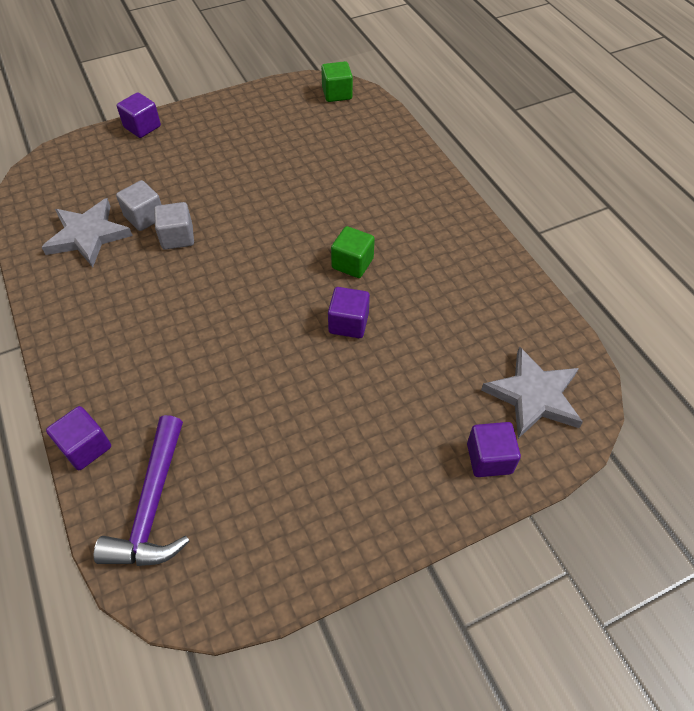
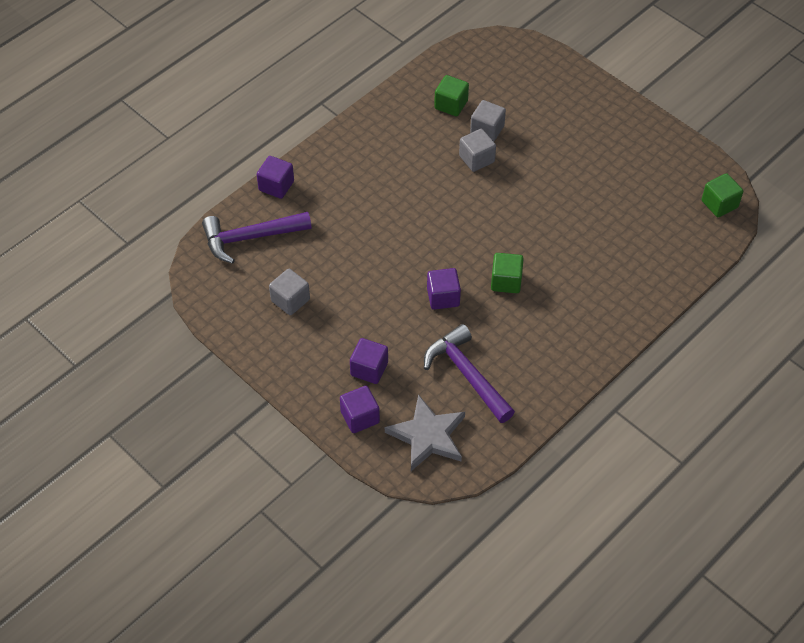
camera: 70 degrees right, 0 degrees up
grey star [41,198,133,267] -> green cube [434,75,469,116]
purple cube [117,92,161,138] -> purple cube moved to [350,338,388,384]
none -> grey cube [269,269,310,315]
none -> purple hammer [424,324,515,423]

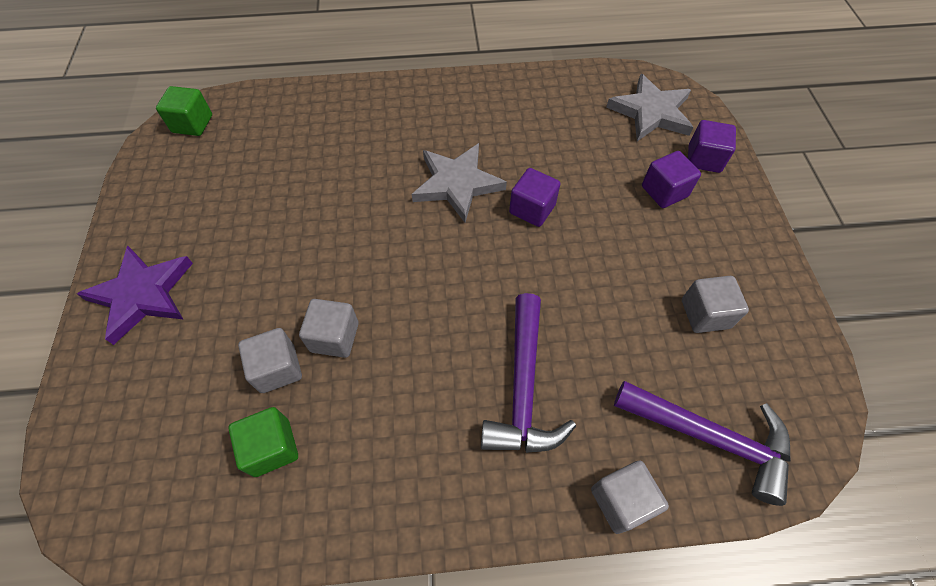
camera: 140 degrees left, 5 degrees up
purple cube [257,156,294,199] -> grey cube [591,460,669,534]
purple hammer [424,324,515,423] -> purple hammer moved to [481,293,576,453]
green cube [491,253,524,293] -> grey star [412,143,507,223]
none -> purple star [77,246,193,345]

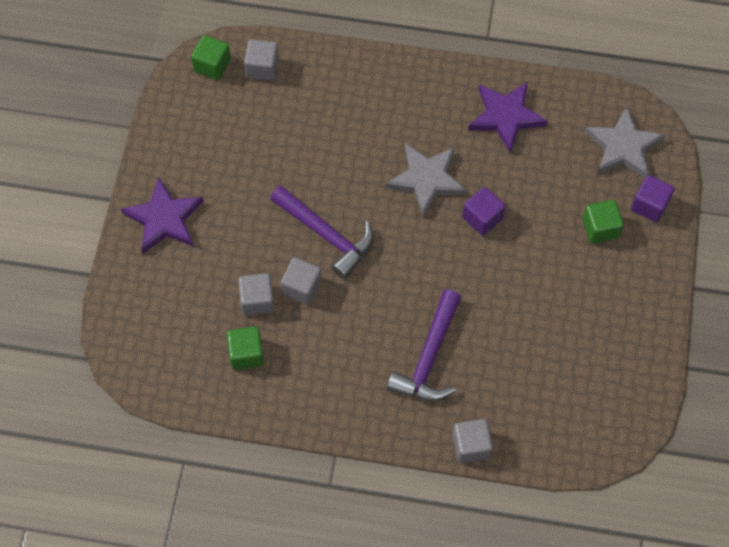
camera: 15 degrees right, 5 degrees up
purple hammer [614,381,791,506] -> purple hammer moved to [270,185,374,279]
purple cube [642,151,701,208] -> green cube [582,200,624,244]
grey cube [682,276,749,333] -> grey cube moved to [244,39,279,81]
none -> purple star [468,82,548,153]

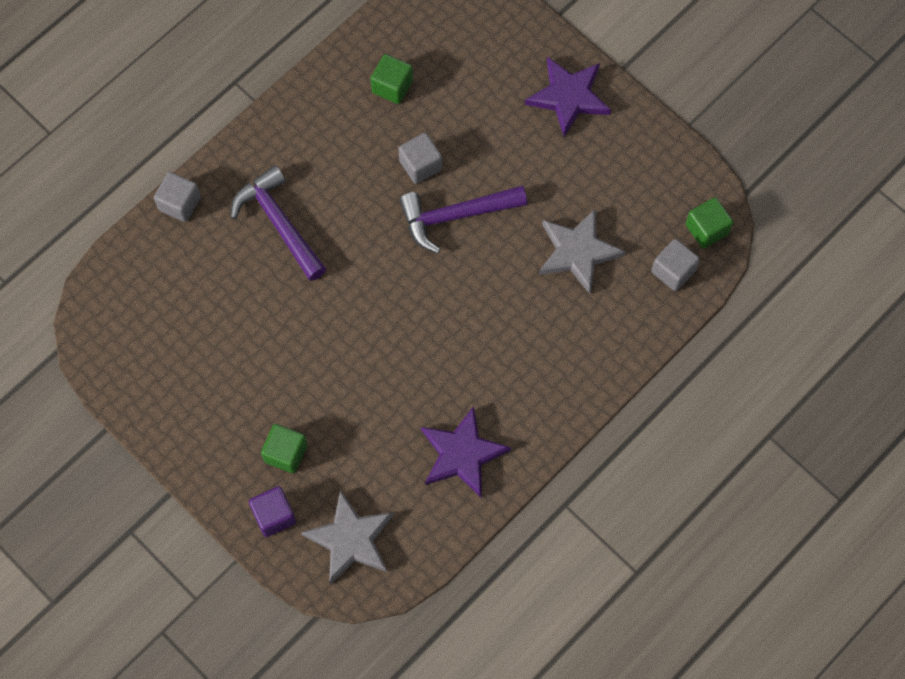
camera: 125 degrees right, 5 degrees up
grey cube [238,273,275,316] -> none
grey star [386,143,467,218] -> grey star moved to [539,208,626,294]
purple cube [462,187,506,236] -> none

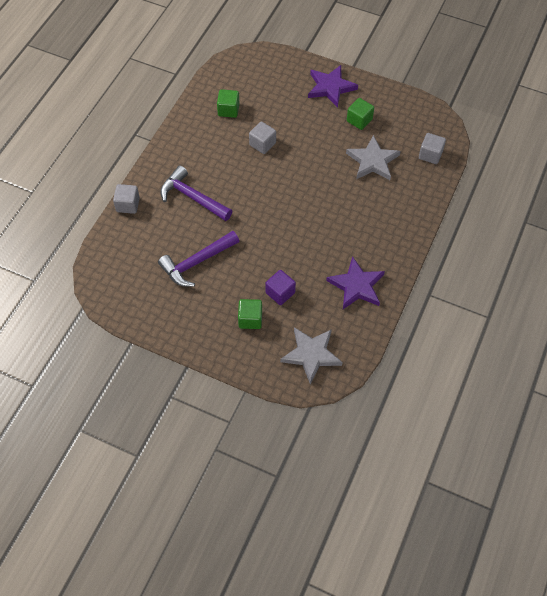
camera: 20 degrees left, 10 degrees down
purple cube [249,486,296,537] -> purple cube moved to [265,270,296,305]
purple hammer [399,185,527,253] -> purple hammer moved to [158,231,239,287]
green cube [686,197,733,248] -> green cube moved to [347,98,374,130]

